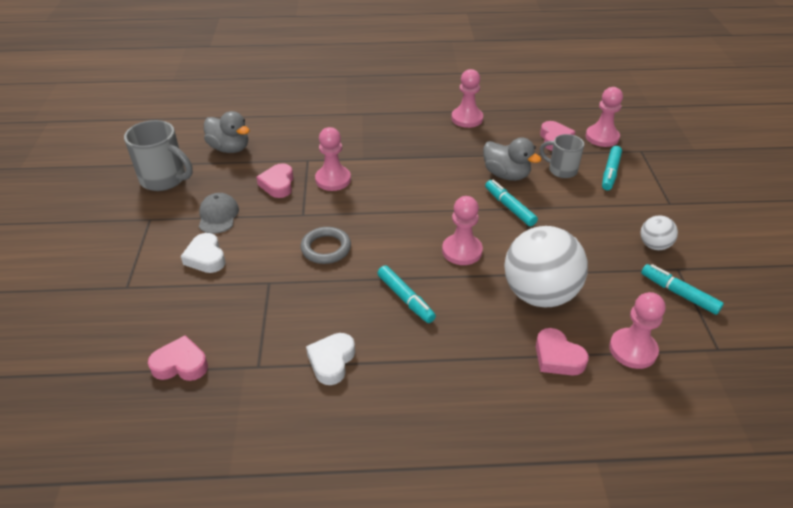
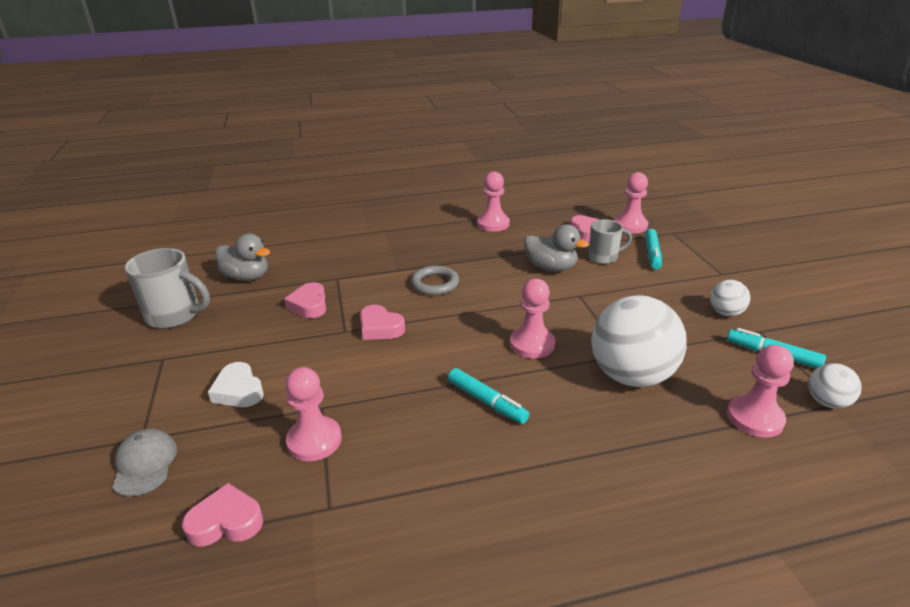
camera: 10 degrees left, 10 degrees down
grey cap [199,193,239,234] -> grey cap moved to [112,429,177,496]
grey ring [300,227,351,264] -> grey ring moved to [411,266,459,295]
white heart [306,333,355,385] -> none
pink pawn [315,127,351,191] -> pink pawn moved to [285,367,342,461]
turquoise marker [485,180,538,226] -> none
pink heart [536,328,589,376] -> pink heart moved to [360,305,405,340]
grey mug [540,134,584,178] -> grey mug turned 150 degrees clockwise [588,220,632,264]
none -> white ball [809,363,862,409]

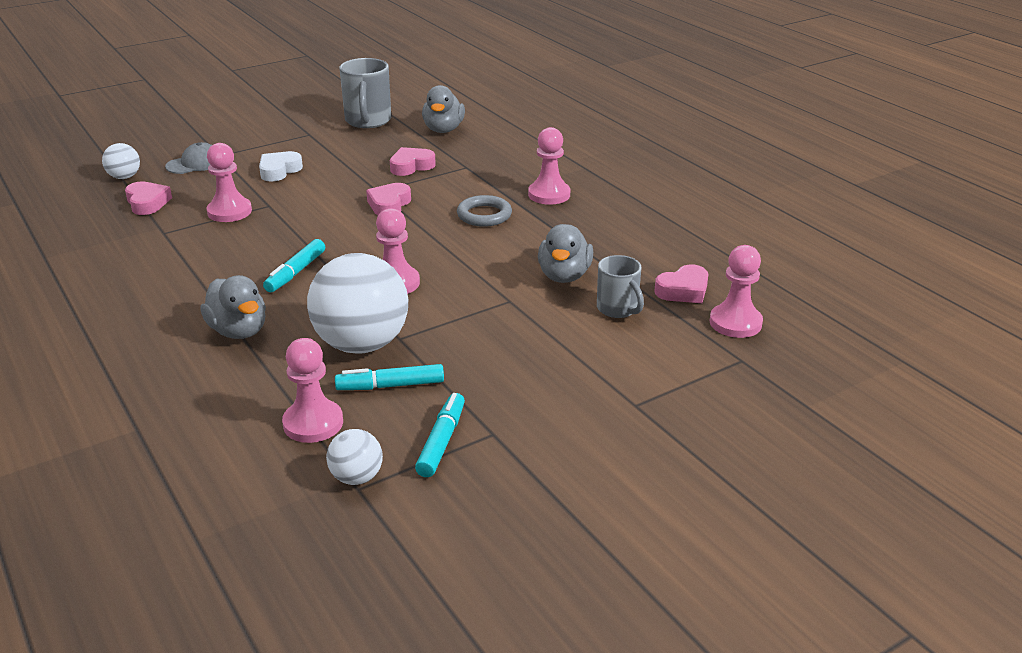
camera: 70 degrees right, 0 degrees up
pink pawn [477,172,510,232] -> pink pawn moved to [528,127,570,205]
turquoise marker [645,229,662,269] -> turquoise marker moved to [335,364,444,390]
white ball [710,280,750,316] -> white ball moved to [102,143,140,179]
none -> grey duck [200,275,266,339]

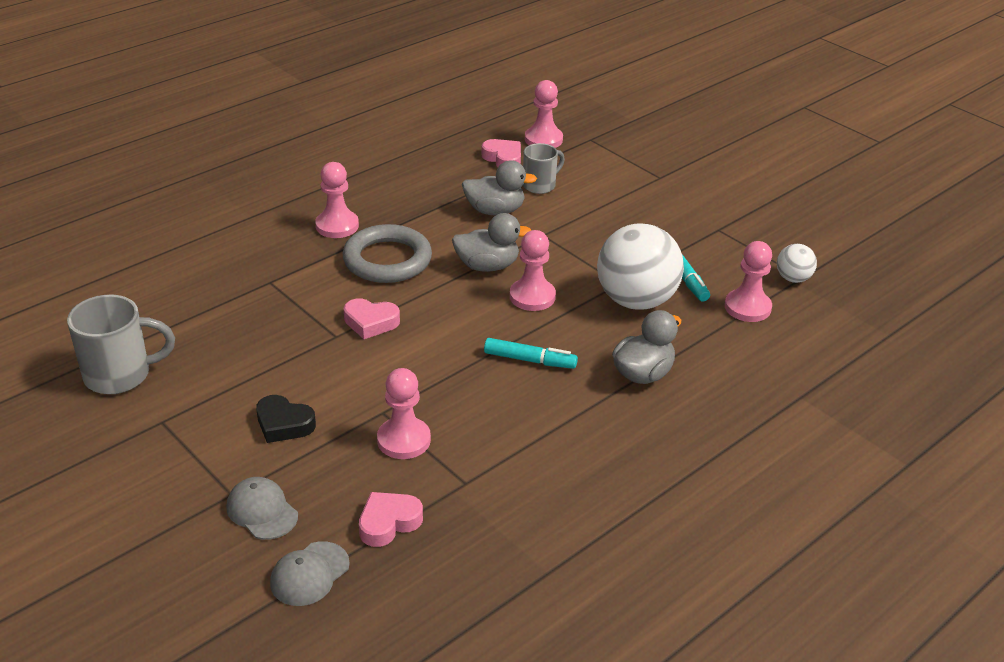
camera: 100 degrees left, 5 degrees up
white ball [102,143,140,179] -> grey cap [270,541,350,606]
white heart [259,151,303,181] -> black heart [256,395,316,443]
pink heart [390,147,436,176] -> none
turquoise marker [415,393,465,477] -> none
grey duck [422,85,465,133] -> grey duck moved to [452,213,532,272]
grey ring [457,195,512,227] -> grey ring [342,224,432,283], size x1.58

